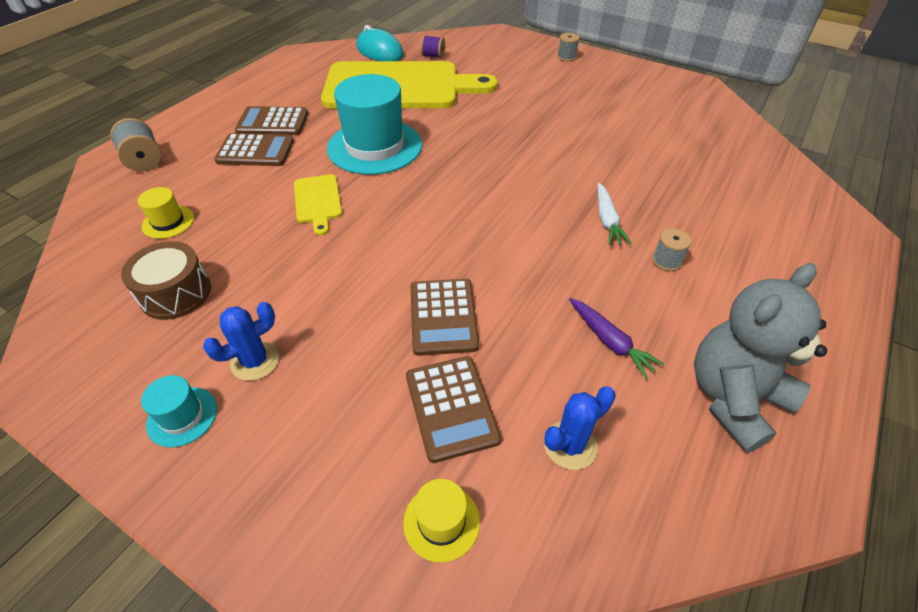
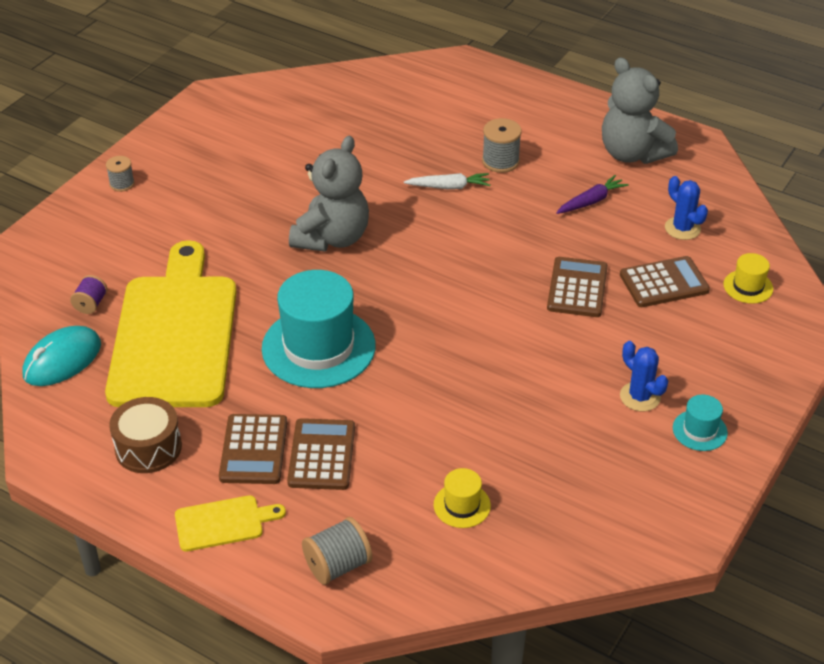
camera: 90 degrees left, 5 degrees down
brown drum [121,241,211,320] -> brown drum moved to [109,397,182,473]
yellow cutting board [294,174,342,235] -> yellow cutting board moved to [175,495,286,552]
brown calculator [411,279,479,356] -> brown calculator turned 75 degrees counterclockwise [547,257,608,317]
grey spool [652,228,692,271] -> grey spool [482,118,522,173], size x1.54
none -> grey teddy bear [289,136,369,252]

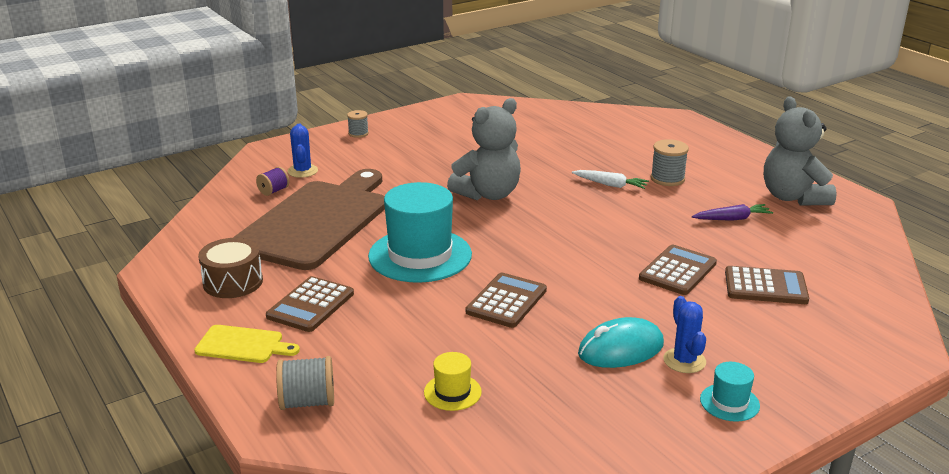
camera: 25 degrees right, 15 degrees down
turquoise mouse [22,326,101,386] -> turquoise mouse moved to [578,317,664,368]
yellow cutting board [105,240,237,407] -> brown cutting board [233,169,385,270]
brown calculator [287,418,355,490] -> brown calculator moved to [466,273,547,328]
blue cactus [665,176,708,240] -> blue cactus moved to [287,124,318,178]
yellow hat [723,253,773,304] -> none

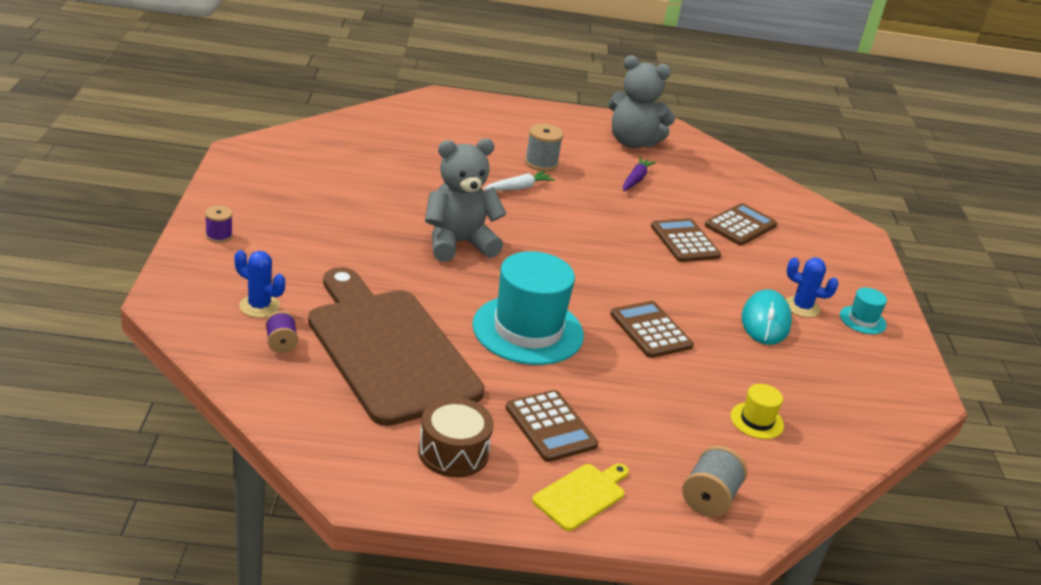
camera: 60 degrees left, 5 degrees up
grey spool [347,110,369,138] -> purple spool [205,205,233,243]
grey teddy bear [447,98,521,200] -> grey teddy bear turned 105 degrees counterclockwise [425,138,507,262]

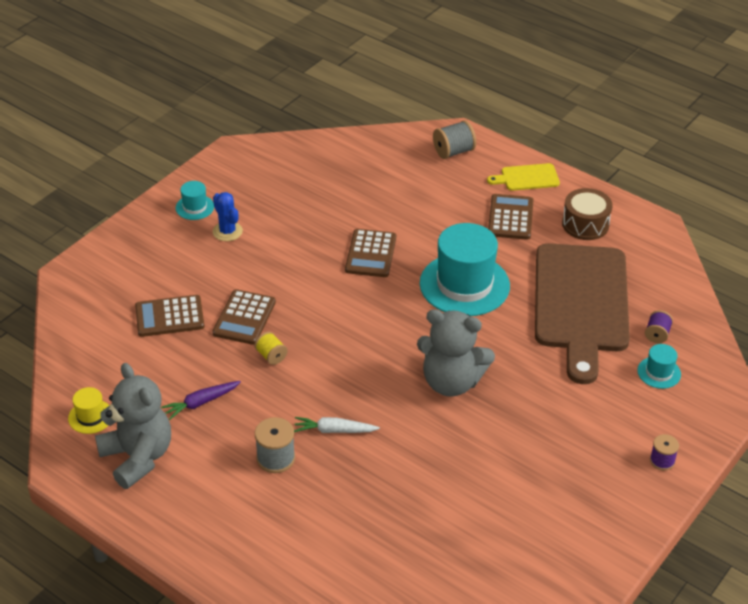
camera: 140 degrees left, 10 degrees up
blue cactus [235,250,285,318] -> turquoise hat [637,344,681,389]
yellow hat [731,384,784,439] -> yellow hat moved to [68,387,109,434]
turquoise mouse [742,289,792,345] -> none
none -> yellow spool [254,332,288,365]

